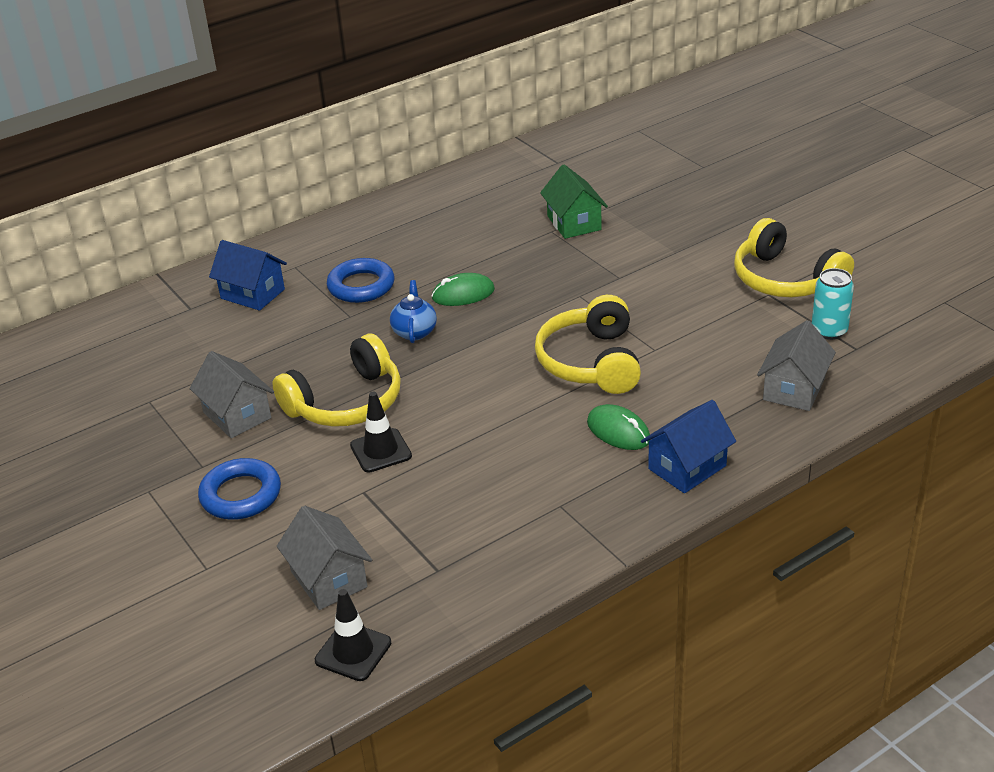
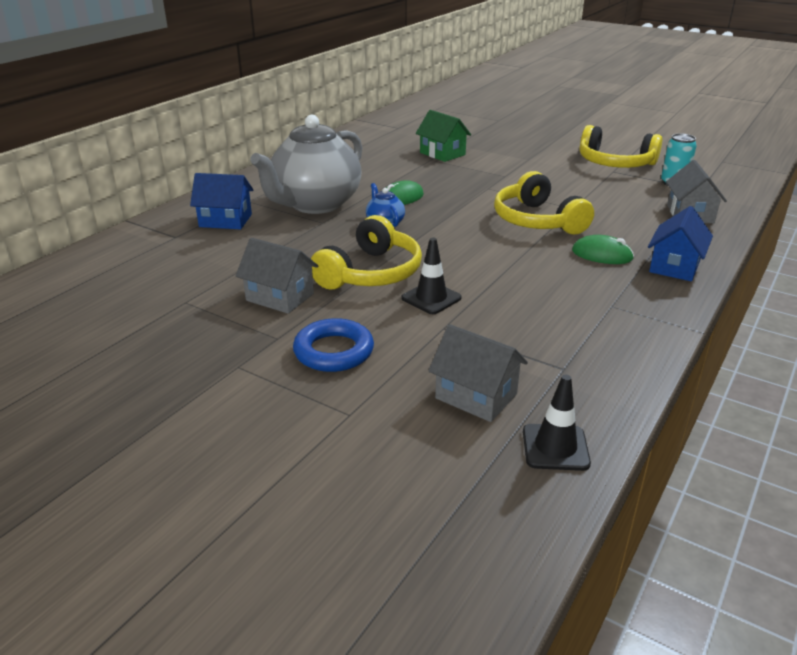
camera: 25 degrees left, 5 degrees down
blue ring [327,258,395,303] -> grey teapot [250,115,362,214]

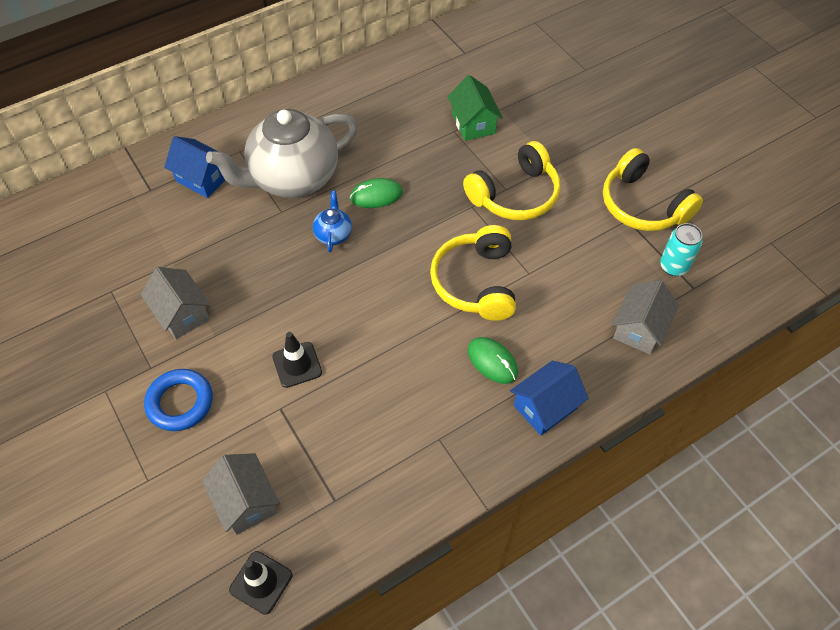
camera: 25 degrees right, 25 degrees up
yellow headphones [311,215,422,290] -> yellow headphones moved to [463,141,560,220]

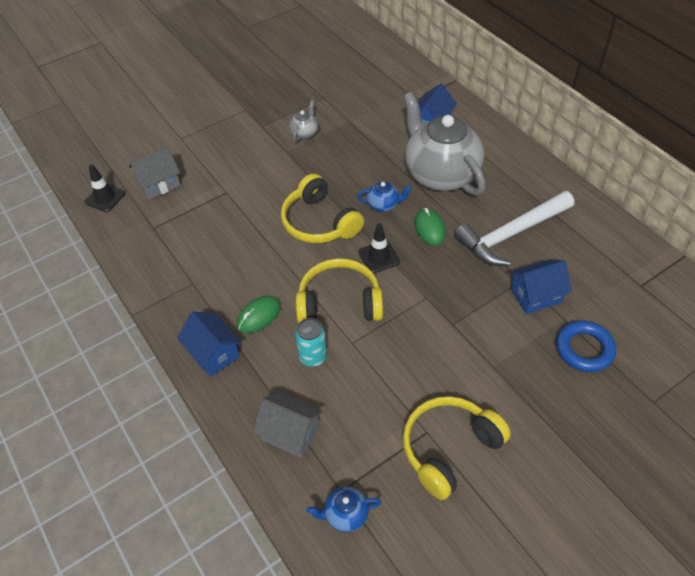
camera: 90 degrees right, 5 degrees down
grey house [141,267,211,339] -> grey teapot [289,100,319,142]
blue ring [144,369,213,431] -> blue ring moved to [556,321,616,372]
black traffic cone [272,332,322,388] -> black traffic cone moved to [358,223,400,274]
green house [447,75,503,141] -> blue house [509,259,572,314]
yellow headphones [463,141,560,220] -> yellow headphones moved to [281,173,364,243]
turquoise can [660,223,702,276] -> turquoise can moved to [295,318,327,367]
none -> blue teapot [306,486,381,532]
none -> white hammer [454,191,574,266]

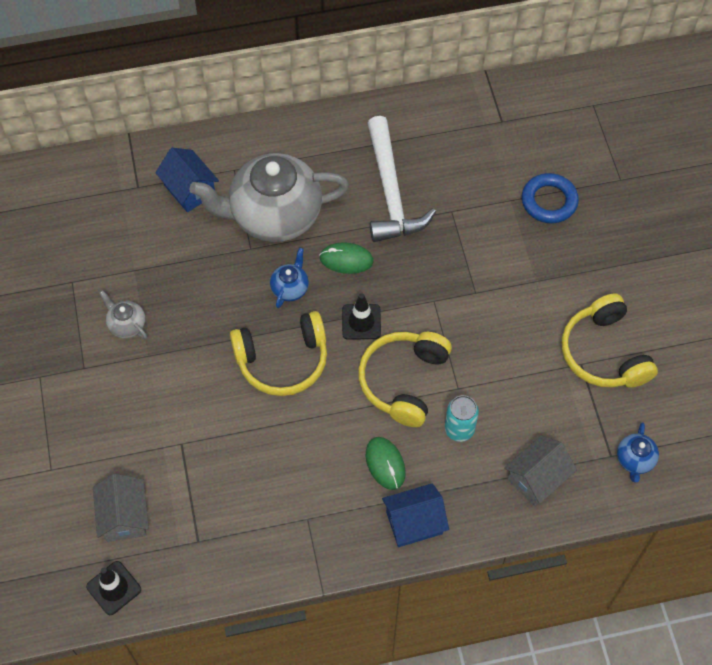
camera: 70 degrees left, 10 degrees up
blue house [509,259,572,314] -> none

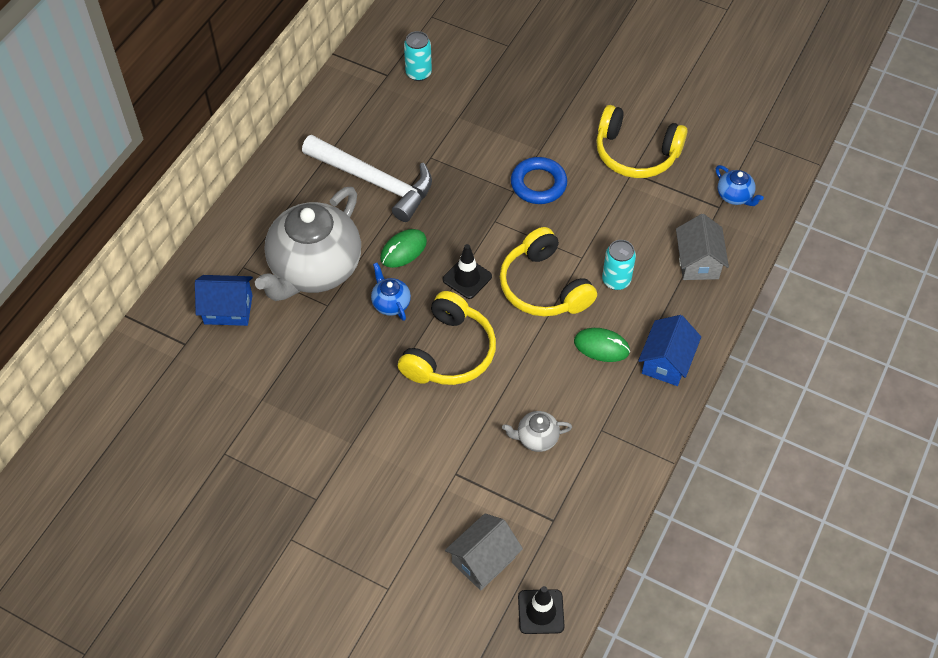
camera: 50 degrees left, 5 degrees down
grey house [93,474,149,542] -> grey house turned 75 degrees counterclockwise [445,513,523,590]
grey teapot [99,290,147,339] -> grey teapot moved to [502,411,572,452]
blue ring [522,173,579,223] -> blue ring moved to [511,157,567,204]
none -> turquoise can [404,31,432,81]

